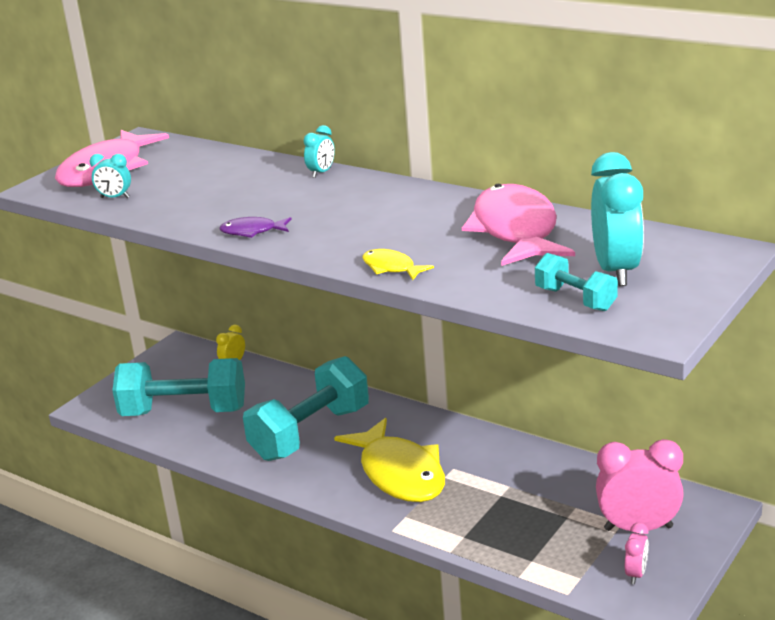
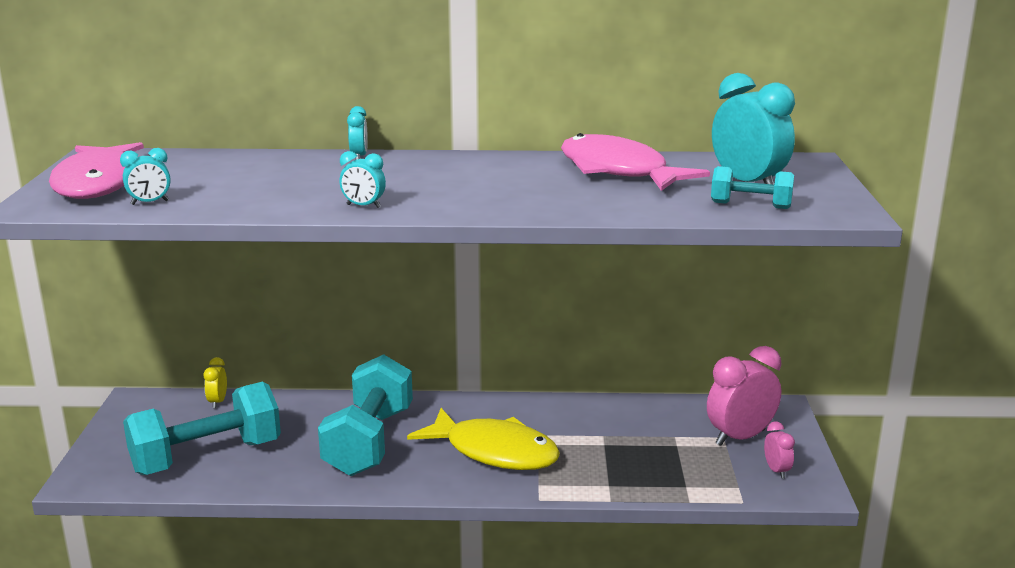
camera: 35 degrees left, 5 degrees down
purple fish [219,217,291,238] -> turquoise clock [339,151,386,208]
yellow fish [362,249,434,280] -> none

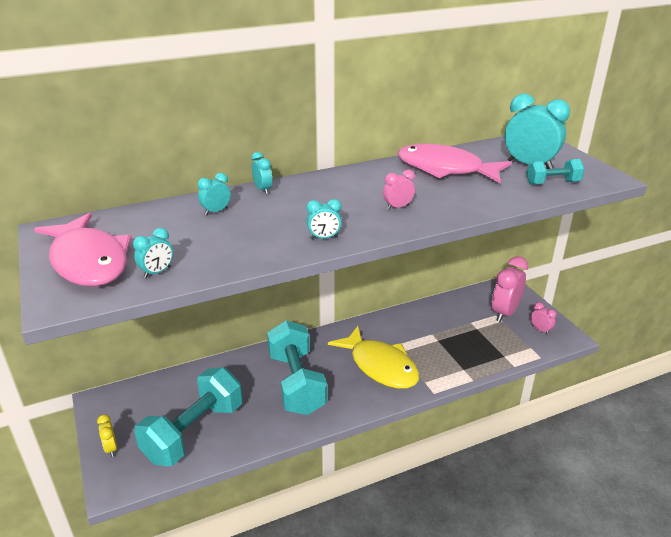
camera: 25 degrees left, 10 degrees up
yellow clock [204,357,227,408] -> yellow clock moved to [97,414,117,457]
yellow fish [407,408,560,470] -> yellow fish turned 45 degrees clockwise [328,326,419,389]
none -> turquoise clock [198,173,231,215]
none -> pink clock [383,170,415,210]

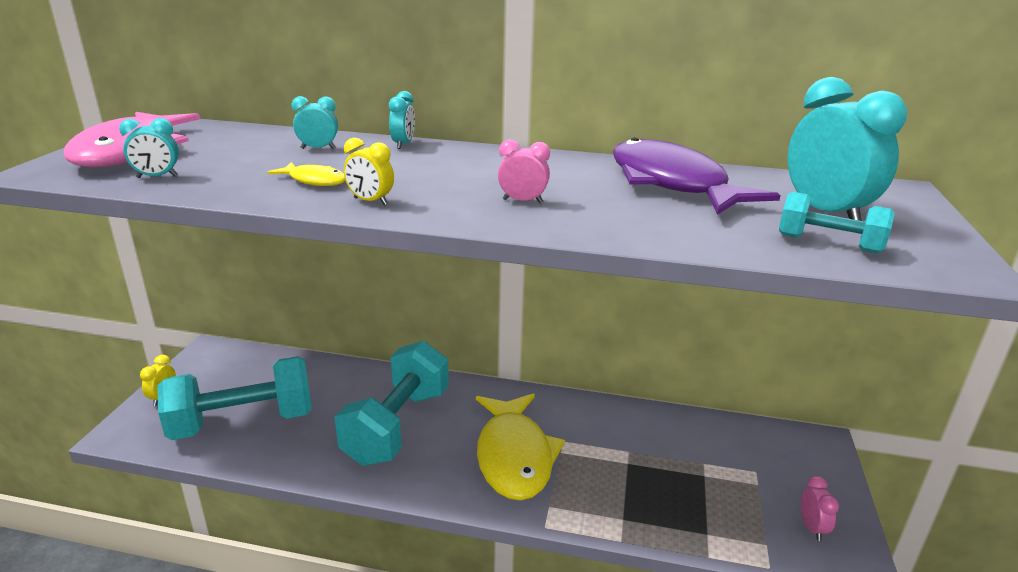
camera: 35 degrees right, 5 degrees down
turquoise clock [306,199,342,239] -> yellow clock [344,138,394,205]
pink fish [398,143,511,184] -> purple fish [612,137,781,215]
pink clock [492,256,528,322] -> none
none -> yellow fish [267,162,346,186]

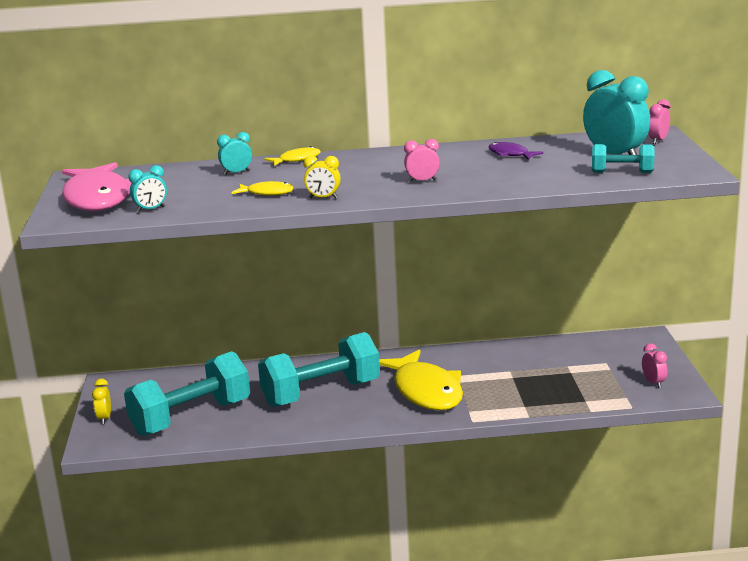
camera: 15 degrees left, 5 degrees down
turquoise dumbbell [335,341,449,466] -> turquoise dumbbell turned 60 degrees clockwise [258,332,380,407]
turquoise clock [389,91,415,149] -> yellow fish [264,146,321,166]
purple fish [612,137,781,215] -> purple fish [489,142,543,160], size x0.44
none -> pink clock [649,99,670,144]

